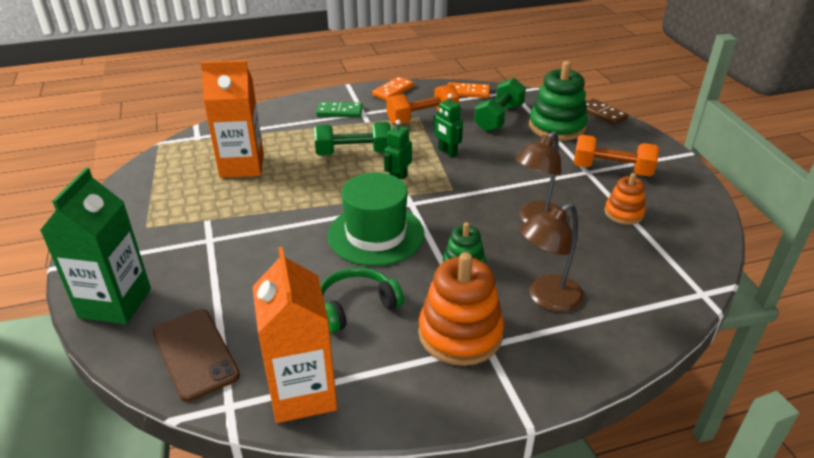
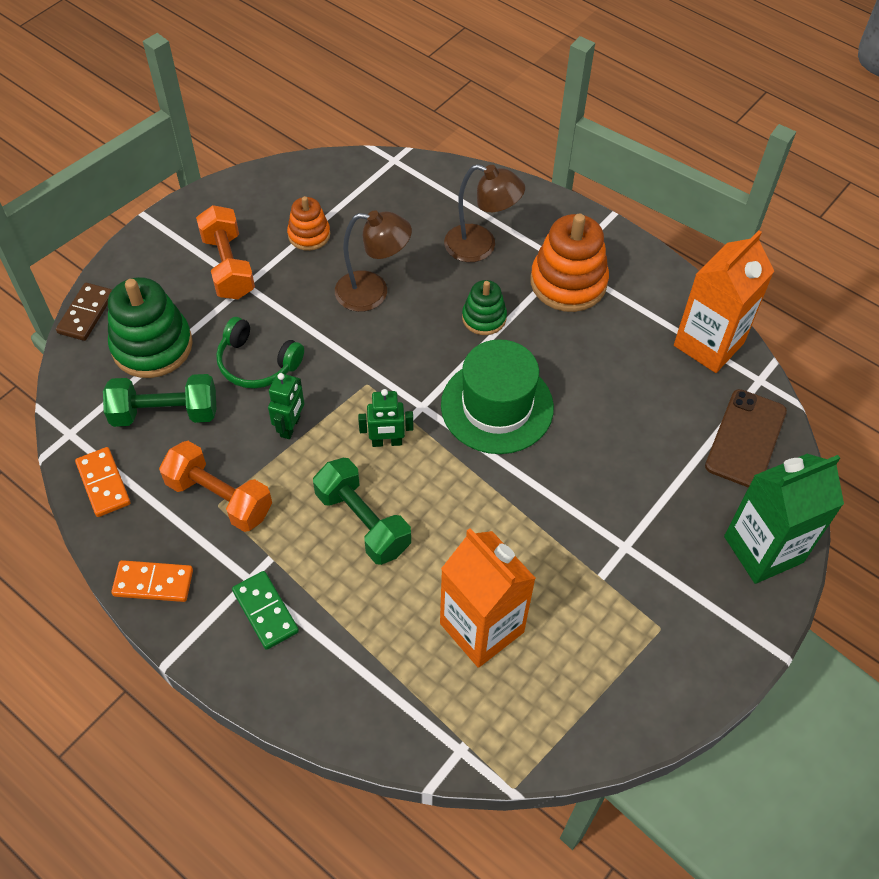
camera: 125 degrees left, 20 degrees up
green headphones [321,267,404,333] -> green headphones moved to [216,317,304,388]

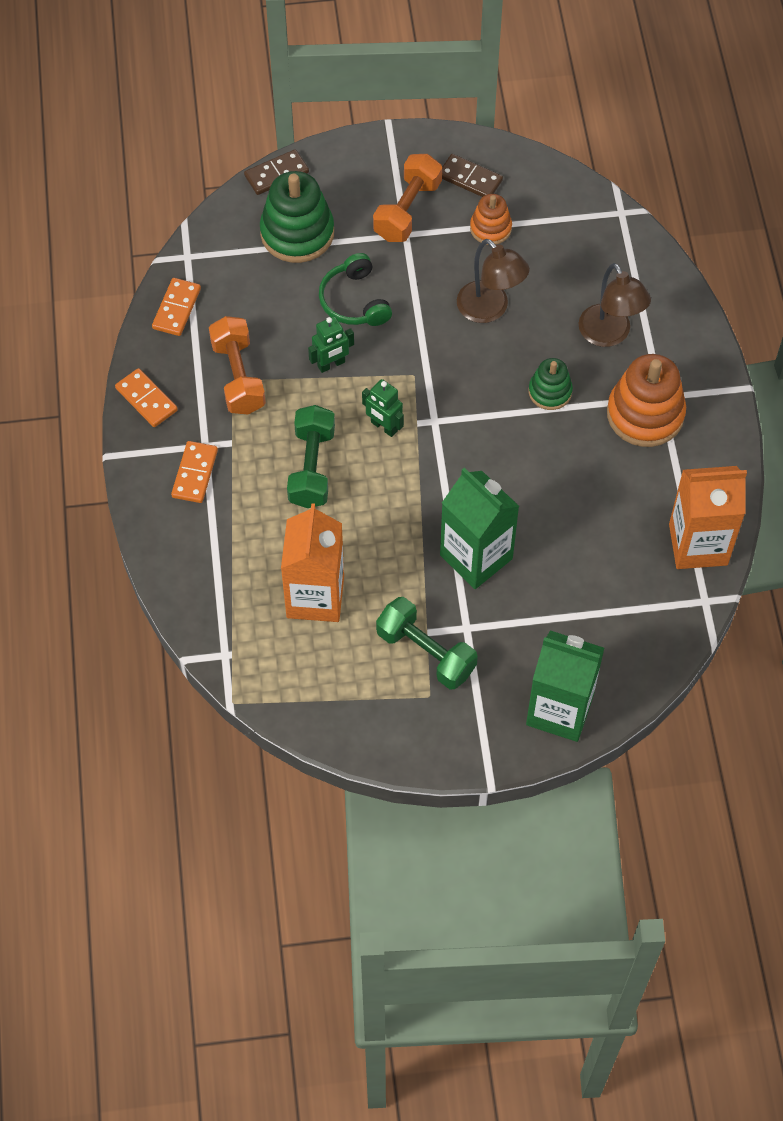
camera: 45 degrees right, 5 degrees up
green dumbbell [103,374,216,427] -> green dumbbell moved to [376,597,478,689]
green domino [232,571,299,650] -> orange domino [171,441,218,503]
green hat [441,339,554,454] -> none
brown phone [705,389,787,488] -> none
none -> green carton [440,468,520,589]
none -> brown domino [442,154,503,197]

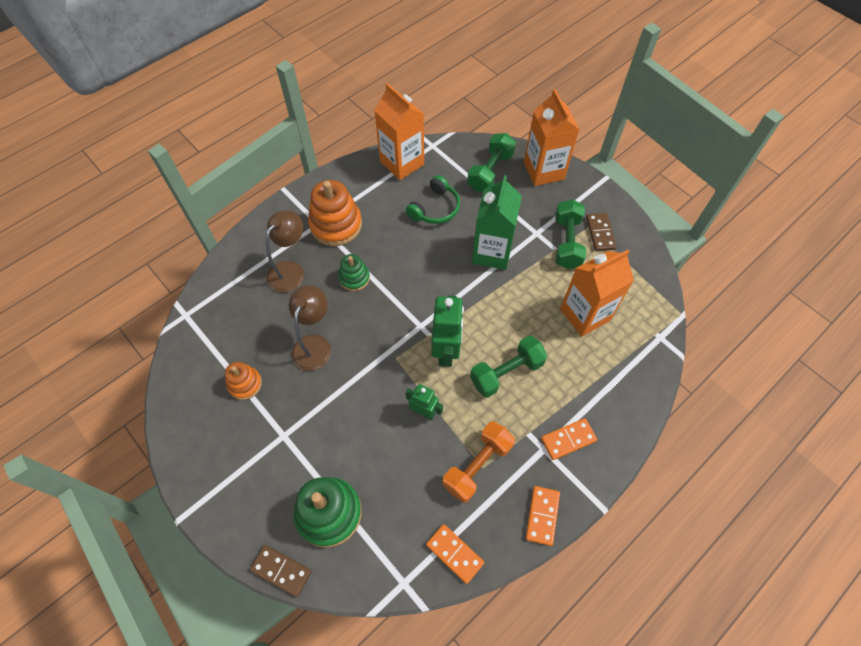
camera: 125 degrees left, 0 degrees up
orange domino [152,278,201,336] -> orange domino turned 60 degrees clockwise [426,524,484,584]
green headphones [319,253,392,326] -> green headphones moved to [406,175,460,224]
green robot [362,379,404,437] -> green robot [432,296,464,367], size x1.68
orange dumbbell [373,154,442,242] -> none
brown domino [442,154,503,197] -> brown domino moved to [586,213,617,251]
green carton [526,631,604,742] -> orange carton [524,89,580,186]
none -> green dumbbell [467,133,516,192]

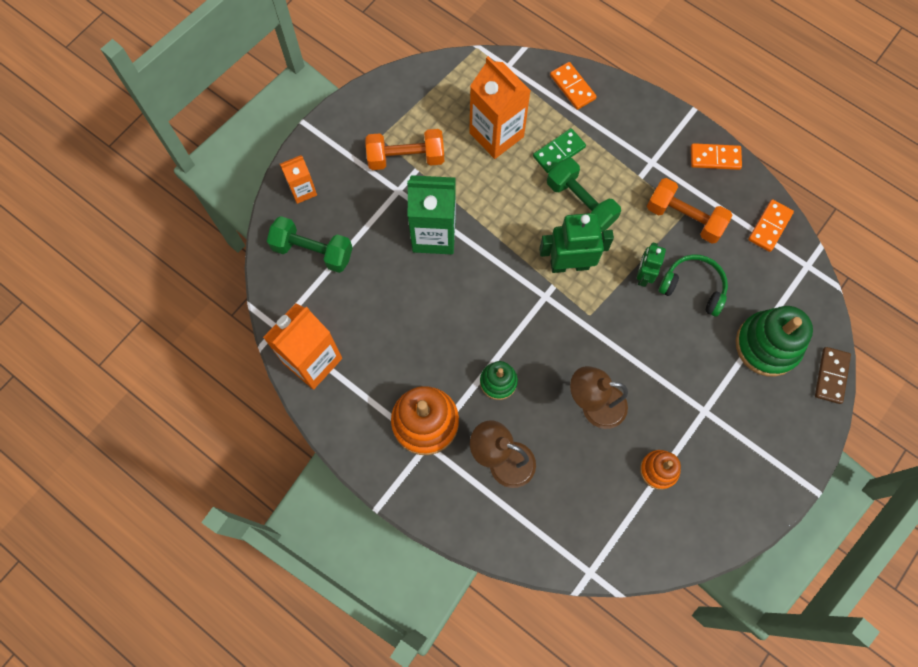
camera: 100 degrees left, 10 degrees up
green headphones [406,175,460,224] -> green headphones moved to [659,254,728,317]
orange carton [524,89,580,186] -> orange carton [280,155,317,204], size x0.55
orange domino [541,418,597,460] -> orange domino moved to [550,62,597,110]
green dumbbell [555,199,586,269] -> orange dumbbell [366,129,444,170]
brown domino [586,213,617,251] -> none
none -> green domino [533,128,586,173]

